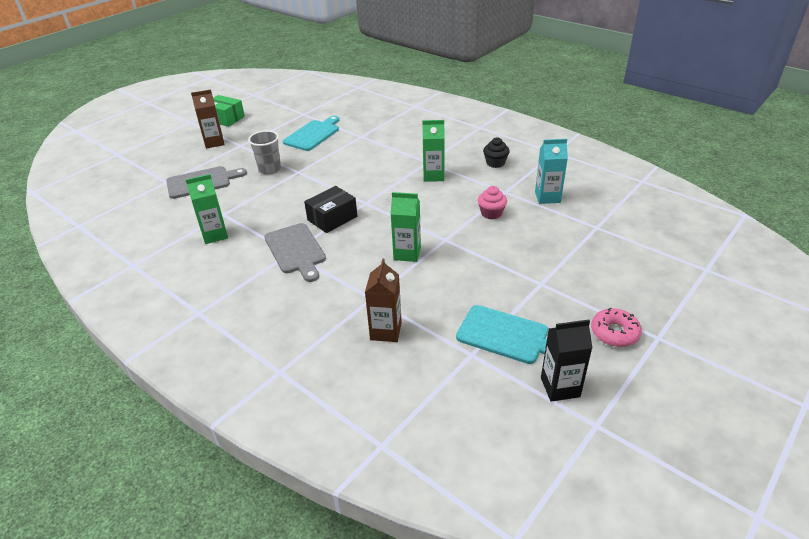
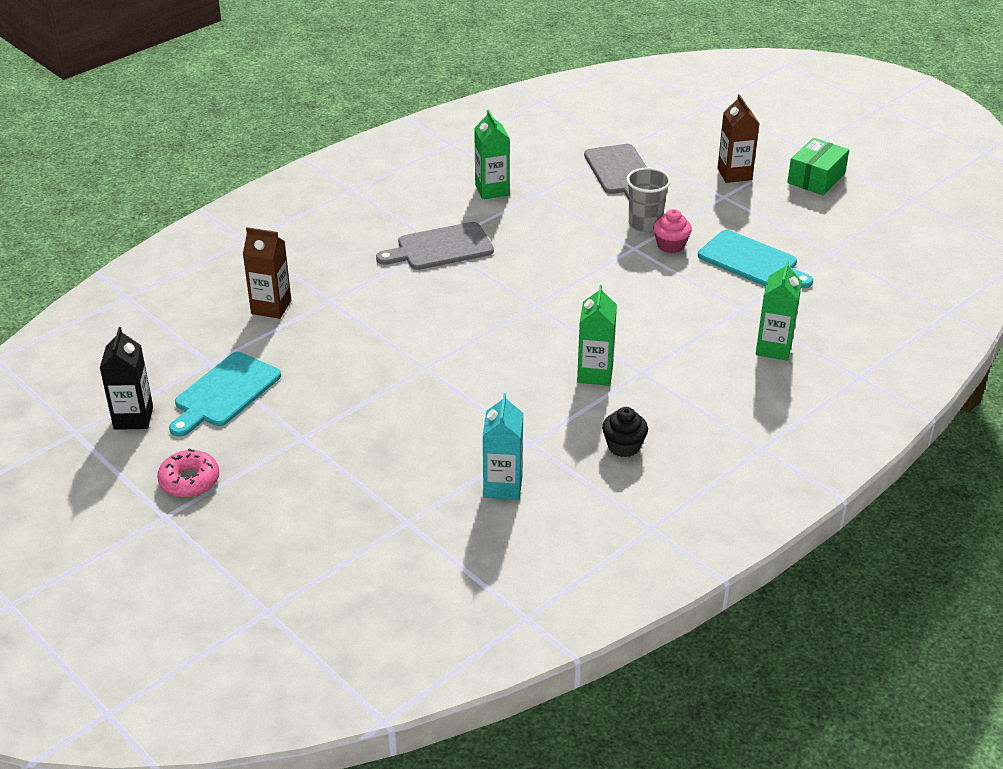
camera: 95 degrees right, 0 degrees up
black box [304,186,357,233] -> none
green carton [391,192,421,262] -> green carton moved to [756,260,802,361]
pink cupcake [478,186,507,219] -> pink cupcake moved to [653,209,692,253]

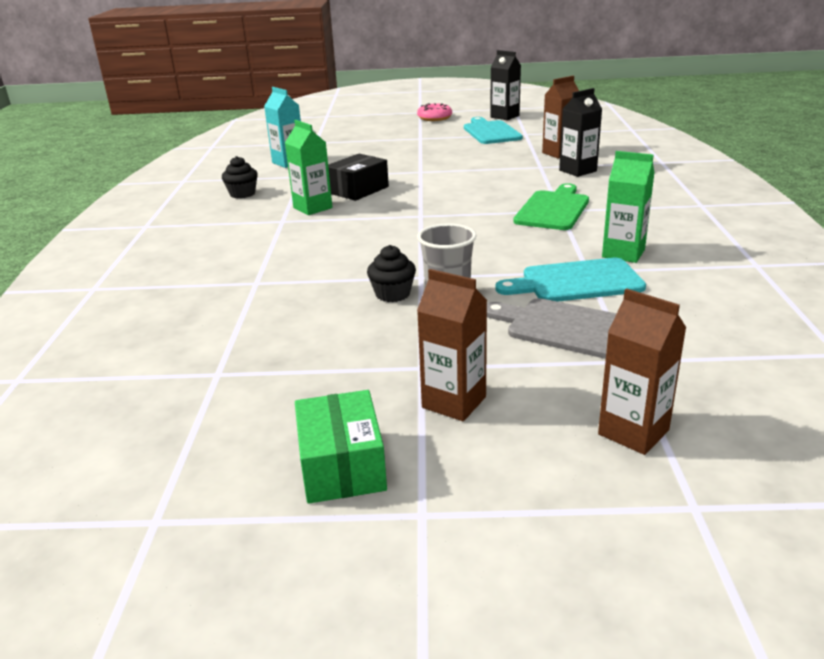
camera: 135 degrees right, 10 degrees down
grey cutting board [376,222,494,270] -> green cutting board [513,183,589,230]
pink cupcake [653,209,692,253] -> black cupcake [367,245,416,302]
turquoise cutting board [698,230,813,288] -> turquoise cutting board moved to [495,258,646,302]
green carton [756,260,802,361] -> none
none -> black box [328,154,389,201]
none -> black carton [559,88,602,177]
none -> brown carton [598,288,686,455]

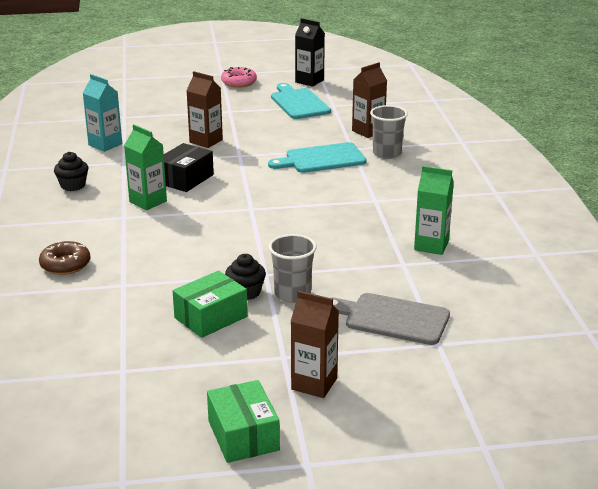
camera: 10 degrees left, 0 degrees up
turquoise cutting board [495,258,646,302] -> turquoise cutting board moved to [268,142,367,173]
green cutting board [513,183,589,230] -> none
black carton [559,88,602,177] -> grey cup [370,105,408,159]
brown carton [598,288,686,455] -> brown carton moved to [186,71,223,148]
none -> brown donut [39,241,90,275]
none -> green box [173,271,248,338]

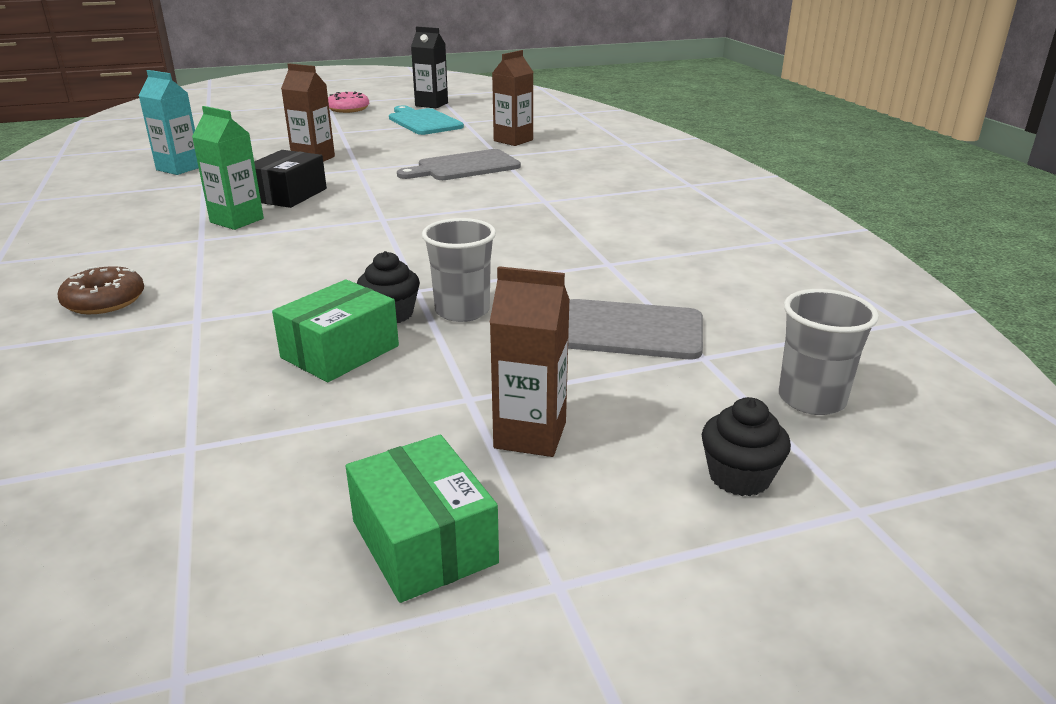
camera: 10 degrees left, 0 degrees up
black cupcake [54,152,88,191] -> black cupcake moved to [702,397,791,496]
turquoise cutting board [268,142,367,173] -> grey cutting board [397,149,521,180]
grey cup [370,105,408,159] -> grey cup moved to [779,289,879,415]
green carton [414,166,454,255] -> none

